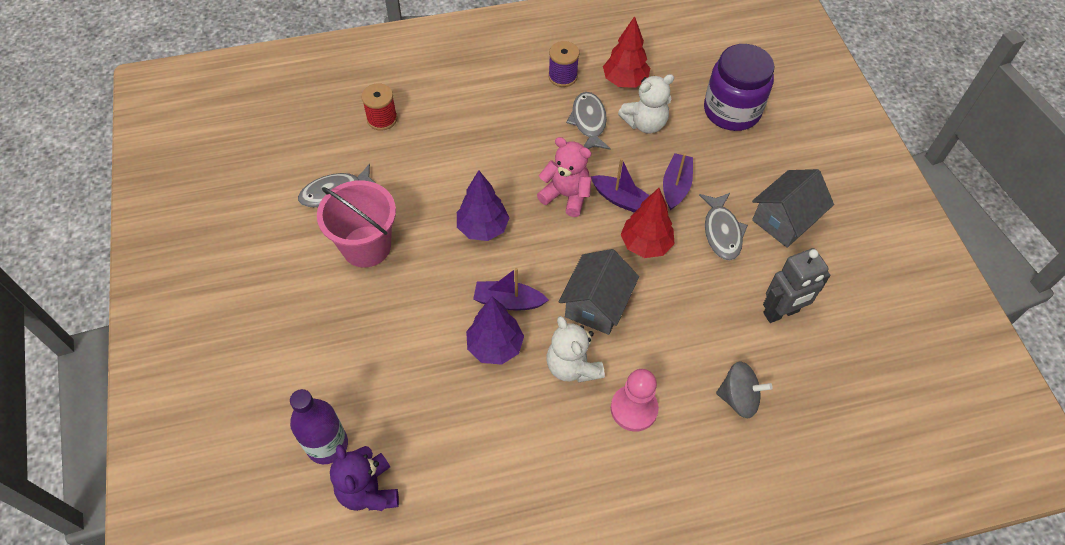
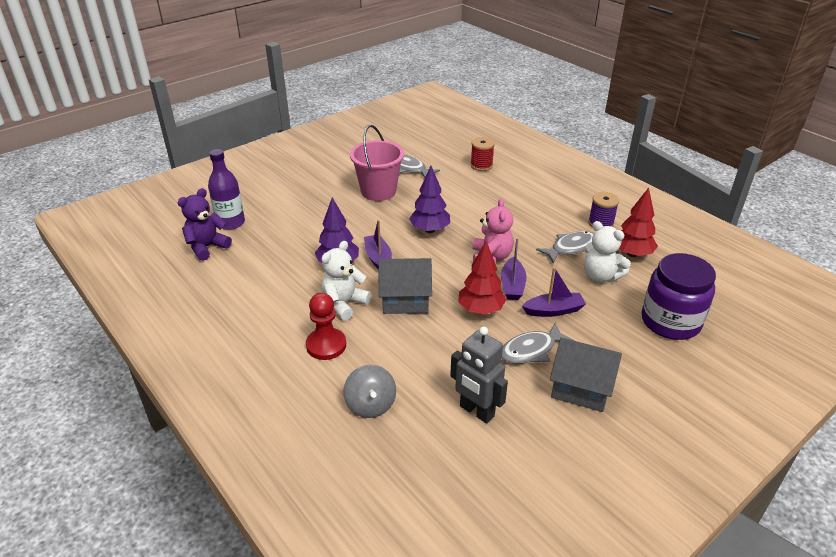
camera: 65 degrees right, 20 degrees down
pink pawn [611,369,659,432] -> red pawn [306,293,346,360]

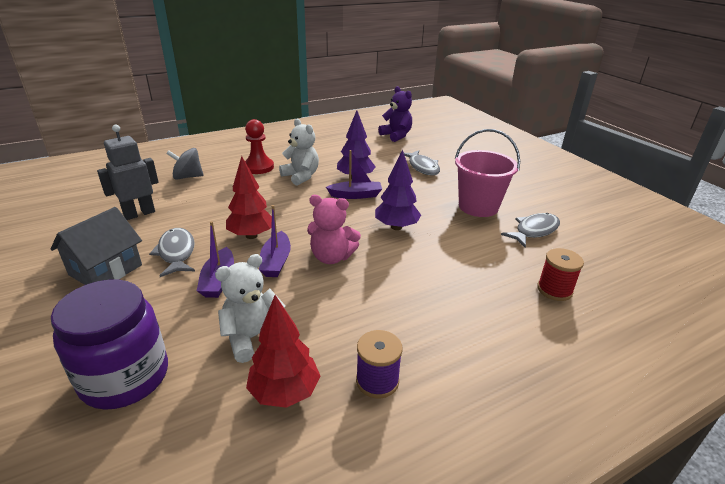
camera: 100 degrees right, 5 degrees down
purple bottle [208,149,245,230] -> none
grey house [378,258,432,314] -> none
purple boat [501,238,526,300] -> purple boat turned 105 degrees counterclockwise [259,205,291,277]
grey fish [536,231,594,264] -> grey fish moved to [400,150,440,175]

